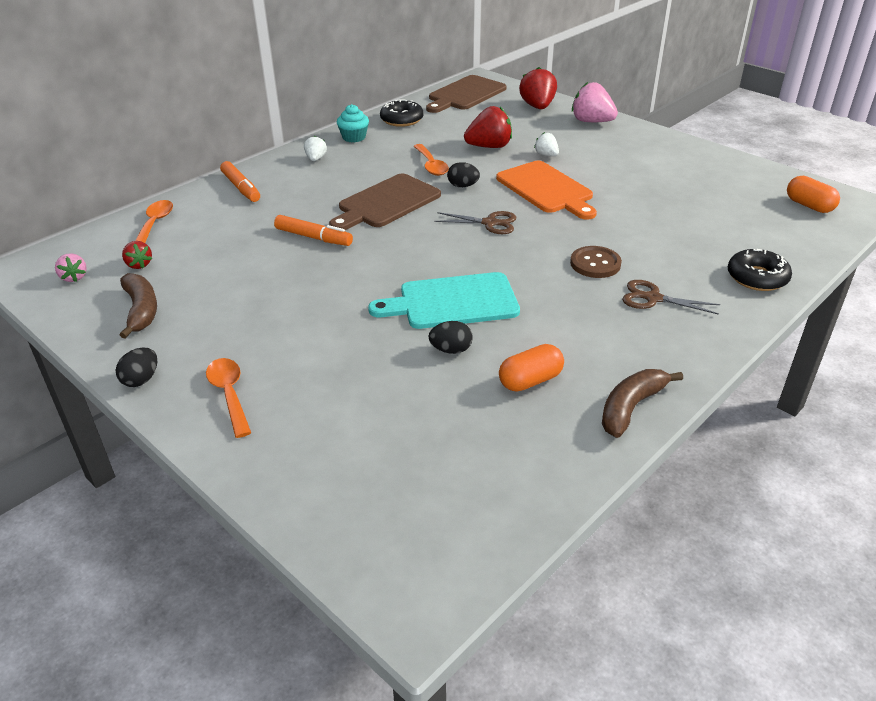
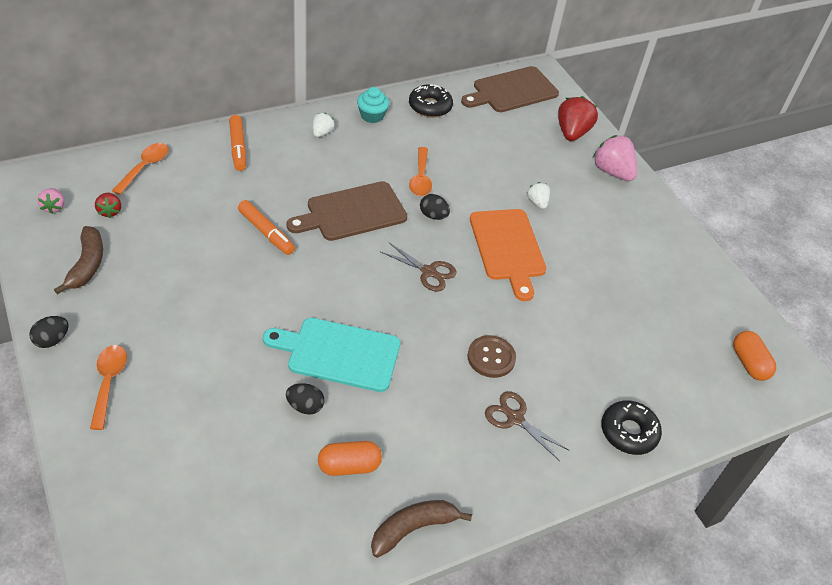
camera: 15 degrees right, 10 degrees up
red strawberry [464,106,512,148] -> none

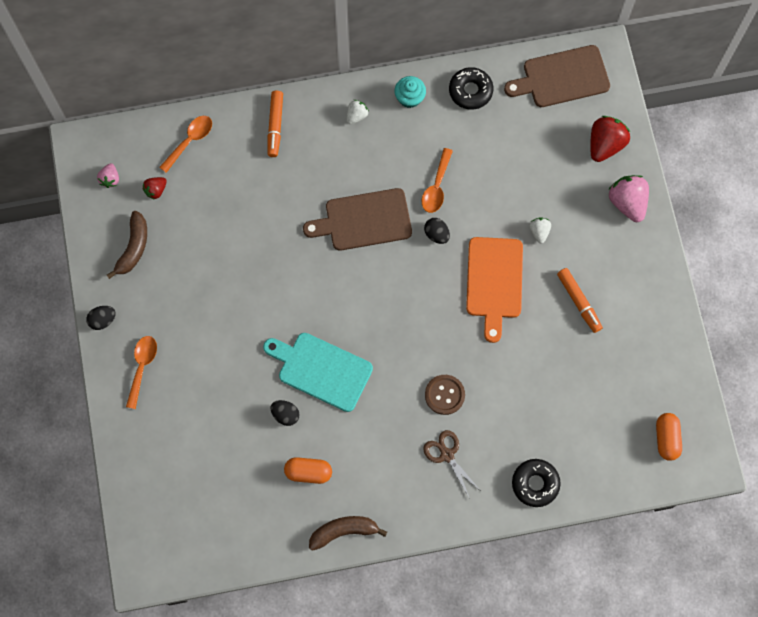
camera: 20 degrees right, 25 degrees up
red strawberry [95,193,121,218] -> red strawberry turned 45 degrees clockwise [143,177,167,200]
orange marker [238,200,295,255] -> orange marker moved to [557,268,603,333]
brown scissors [381,242,457,292] -> none

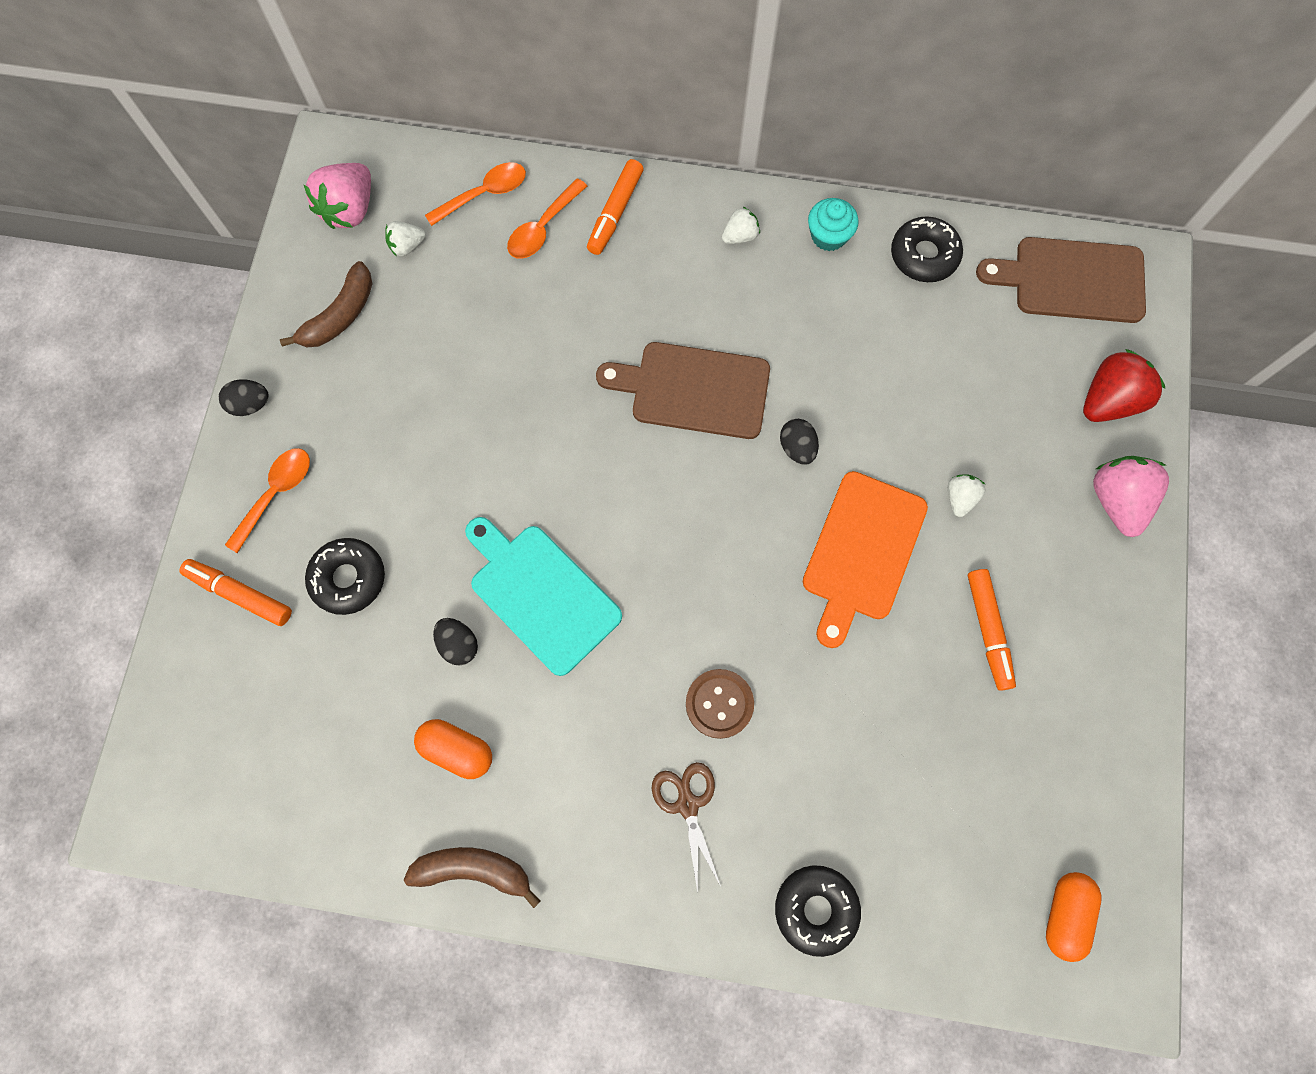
camera: 20 degrees right, 0 degrees up
pink strawberry [97,163,119,188] -> pink strawberry [304,163,371,229], size x1.84
red strawberry [143,177,167,200] -> white strawberry [385,221,426,256]
orange spoon [422,148,453,213] -> orange spoon moved to [507,178,587,259]
none -> orange marker [179,559,292,626]
none -> black donut [305,538,385,615]

